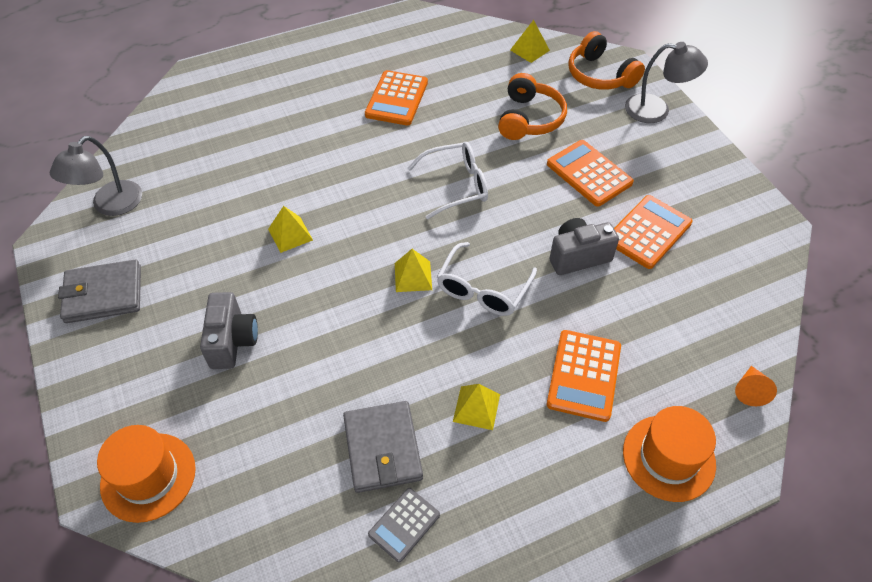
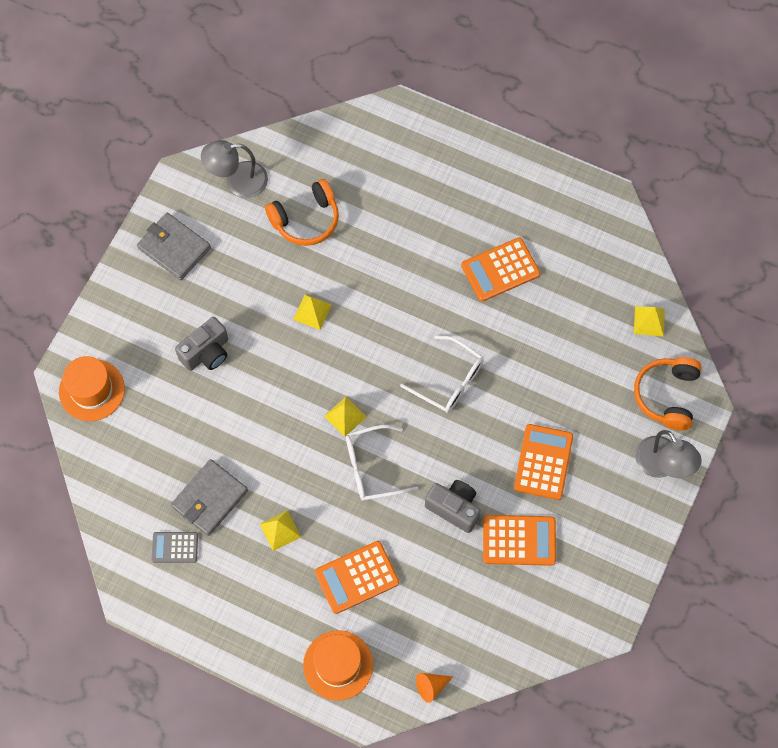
camera: 50 degrees right, 15 degrees up
orange headphones [498,73,567,140] -> orange headphones moved to [265,179,339,246]

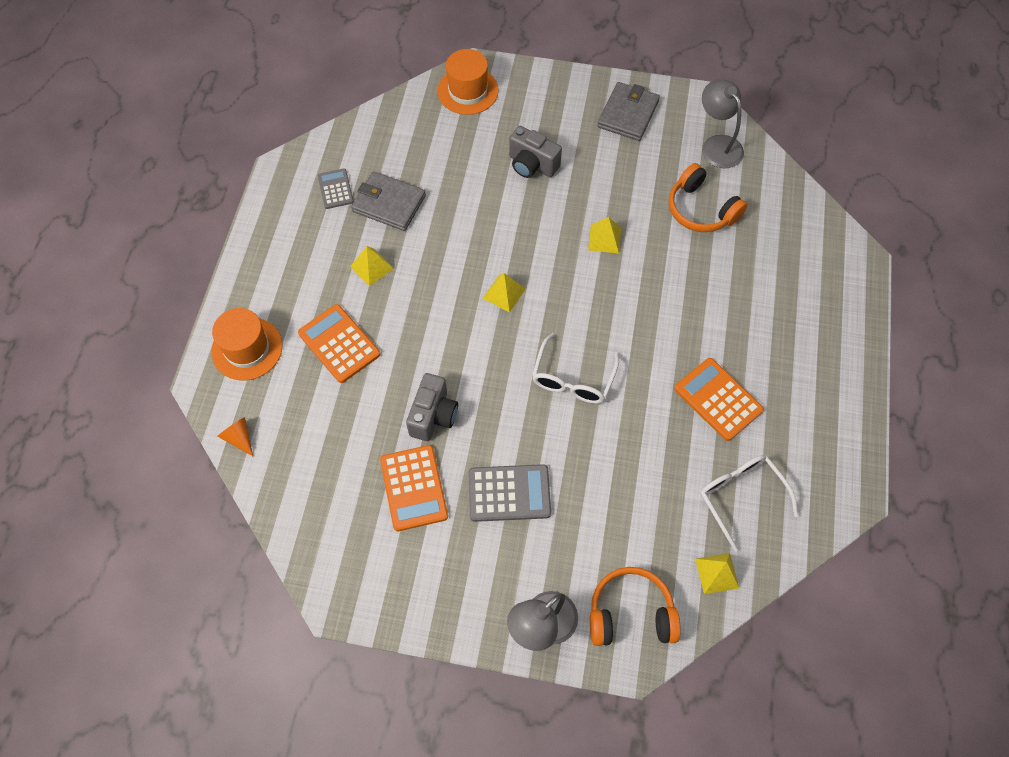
camera: 75 degrees right, 5 degrees down
white glasses [346,425,418,501] -> white glasses moved to [700,455,798,552]
orange calculator [514,424,573,500] -> grey calculator [468,464,551,522]

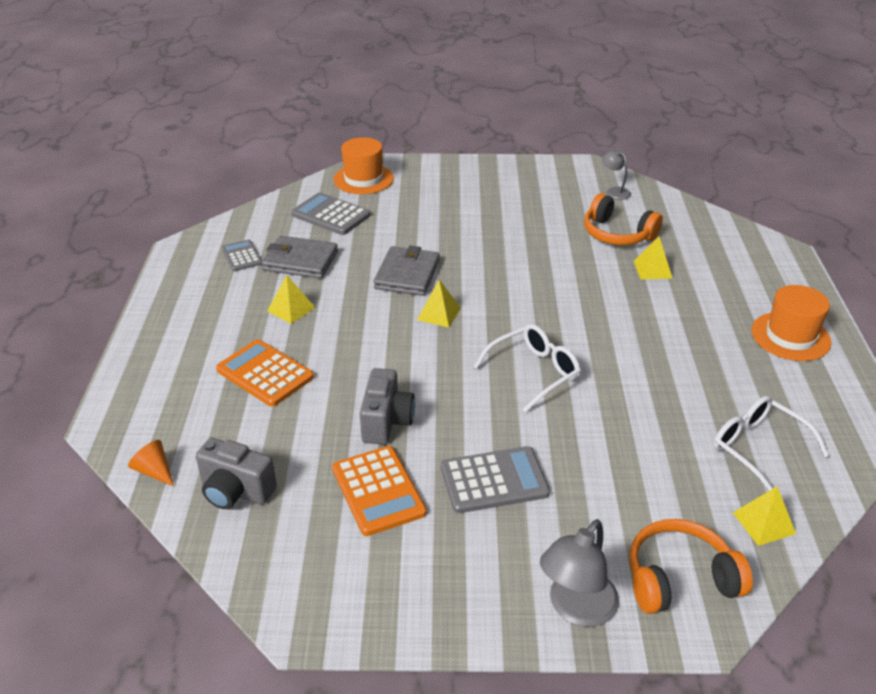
camera: 10 degrees left, 25 degrees down
orange hat [211,308,283,380] -> orange hat moved to [751,285,832,361]
grey camera [509,126,562,178] -> grey camera moved to [196,438,277,509]
white glasses [532,333,619,404] -> white glasses turned 135 degrees counterclockwise [473,324,581,412]
yellow pyramid [588,217,621,254] -> yellow pyramid moved to [634,236,673,279]
grey wallet [597,82,660,141] -> grey wallet moved to [374,246,439,296]
orange calculator [674,358,764,441] -> none
grey lamp [702,80,744,168] -> grey lamp [602,149,631,200], size x0.60
none -> grey calculator [291,192,371,235]

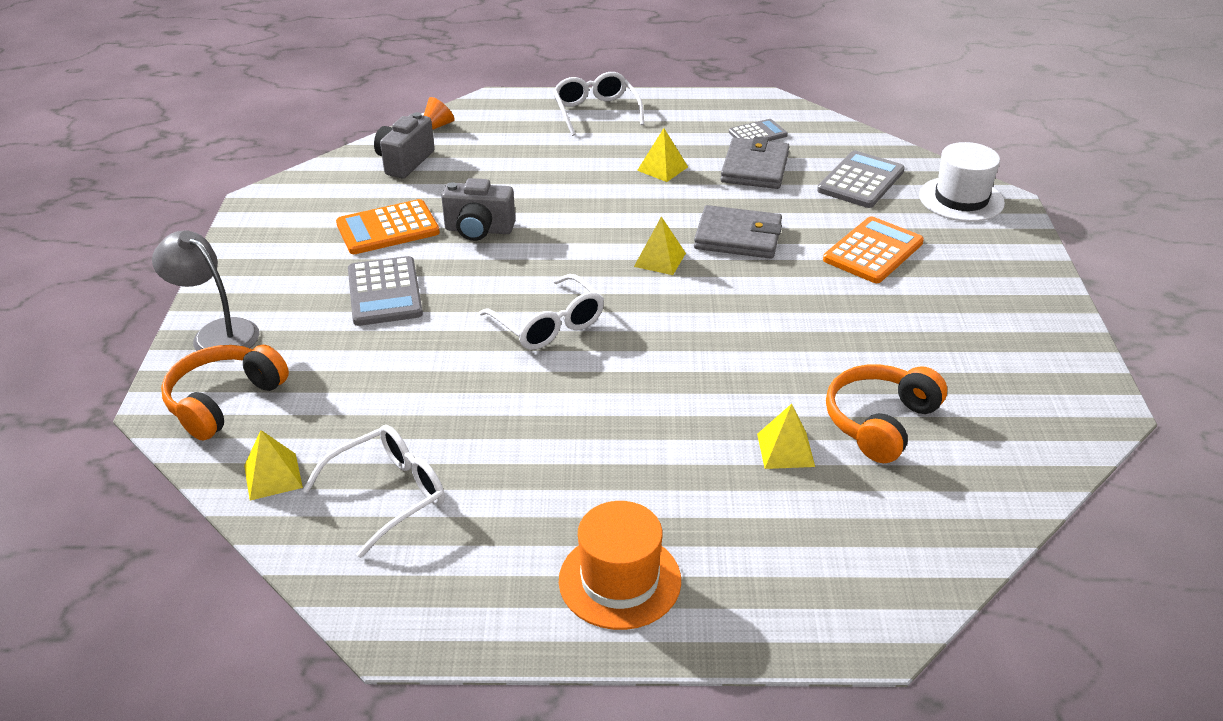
camera: 90 degrees right, 0 degrees up
orange calculator [216,339,314,407] -> orange calculator moved to [823,216,924,283]
orange hat [333,137,394,194] -> white hat [919,142,1005,222]
grey lamp [602,149,631,200] -> none
orange headphones [630,519,753,614] -> orange headphones turned 135 degrees counterclockwise [161,345,289,440]
none -> white glasses [553,72,644,136]

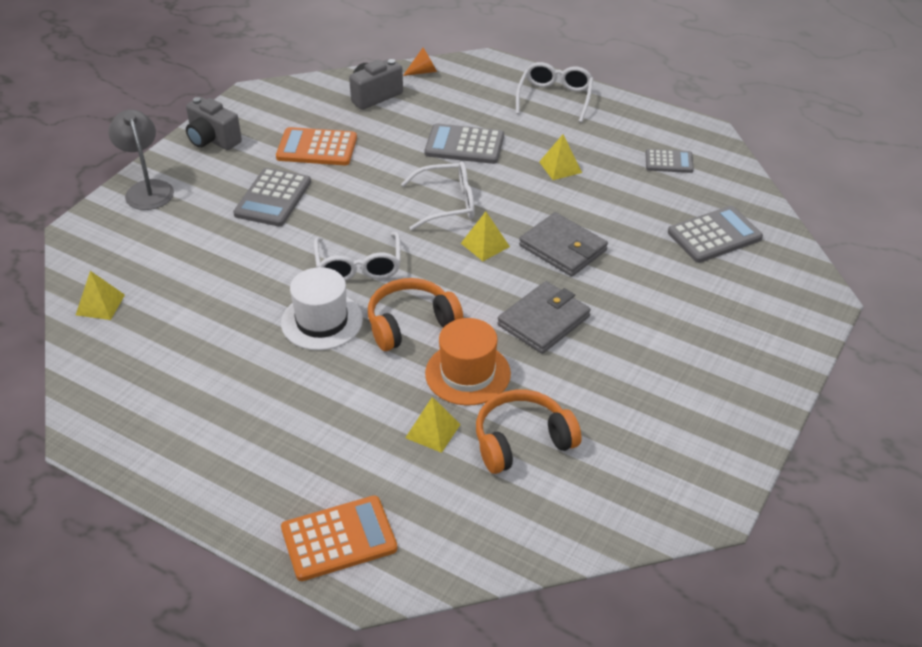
camera: 30 degrees right, 5 degrees up
orange headphones [161,345,289,440] -> orange headphones moved to [368,278,463,351]
white glasses [302,425,445,558] -> white glasses moved to [401,161,475,230]
grey camera [441,178,515,241] -> grey camera moved to [186,97,242,150]
orange hat [559,501,681,630] -> orange hat moved to [425,318,511,405]
grey wallet [721,136,789,189] -> grey wallet moved to [498,281,591,354]
orange calculator [823,216,924,283] -> orange calculator moved to [281,495,398,581]
white hat [919,142,1005,222] -> white hat moved to [281,267,363,350]
none -> grey calculator [425,123,504,164]

